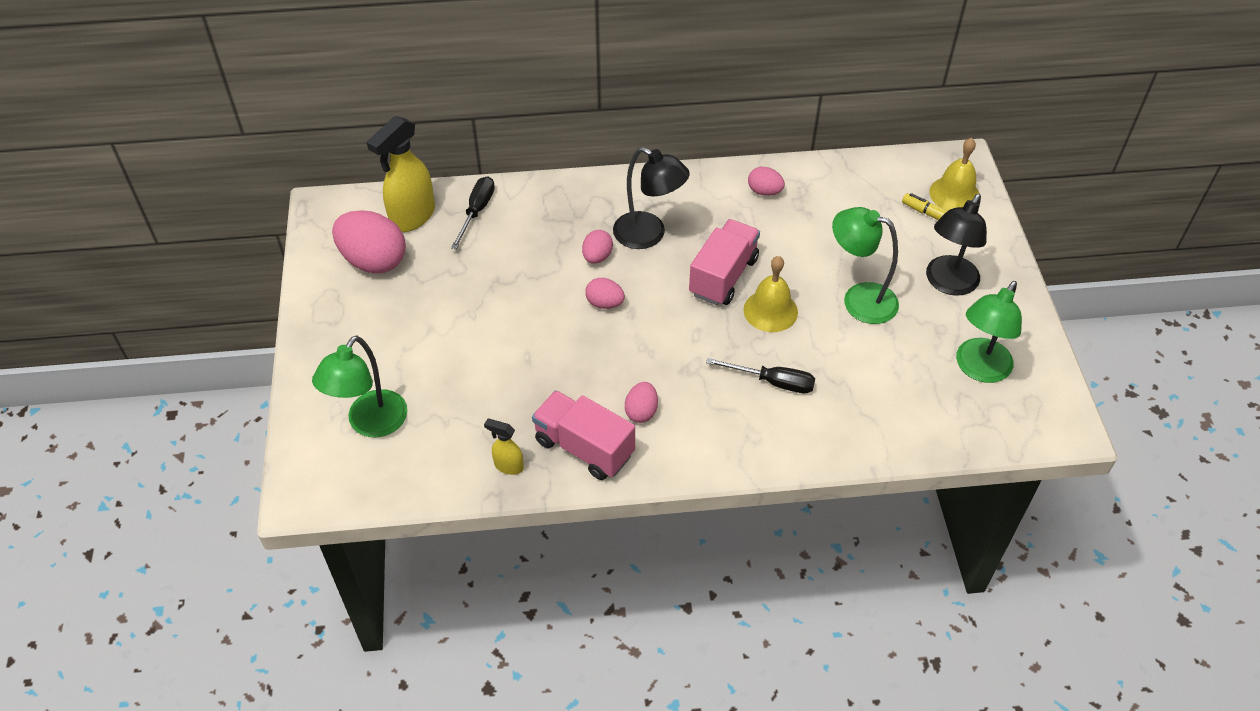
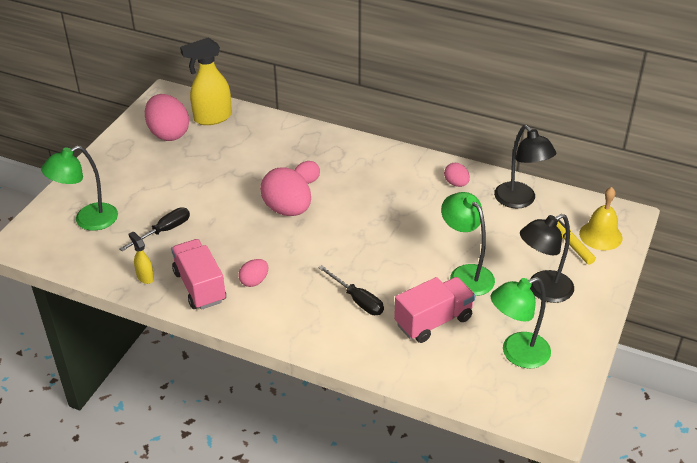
camera: 30 degrees right, 10 degrees down
black screwdriver [451,176,495,249] -> black screwdriver moved to [119,208,190,251]
pink egg [585,278,625,309] -> pink egg [260,167,311,216], size x1.96
black lamp [613,147,690,249] -> black lamp moved to [494,125,556,208]
pink truck [689,219,760,305] -> pink truck moved to [394,277,475,343]
yellow bell [743,256,798,332] -> none

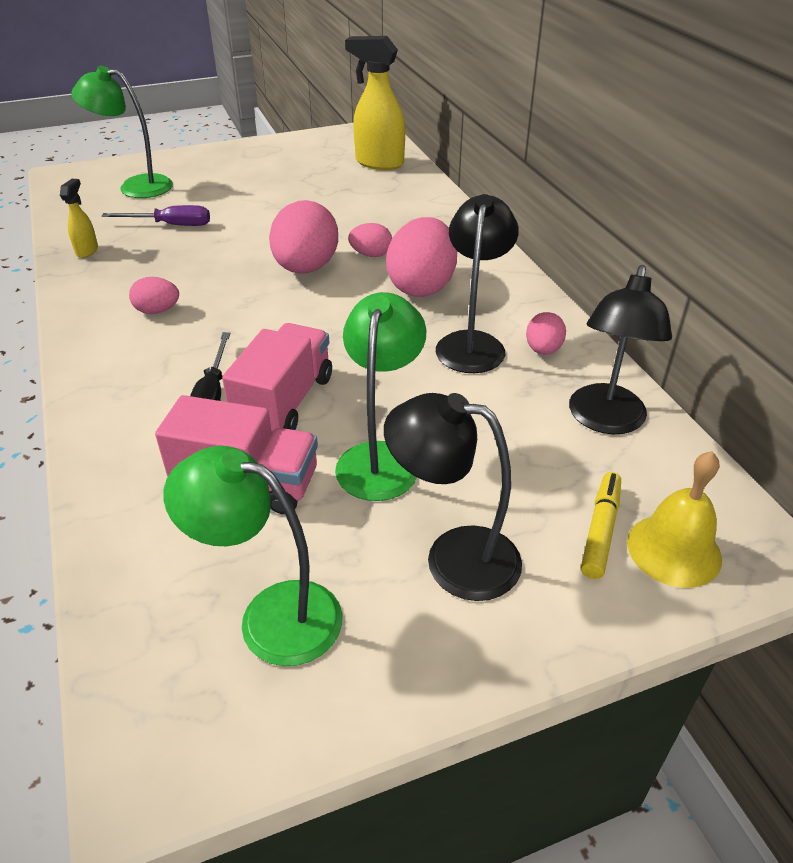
camera: 45 degrees right, 0 degrees up
black screwdriver [119,208,190,251] -> purple screwdriver [102,205,210,226]
pink egg [145,94,189,141] -> pink egg moved to [386,217,457,297]
pink truck [171,239,226,310] -> pink truck moved to [222,323,332,432]
none -> black lamp [436,194,519,373]

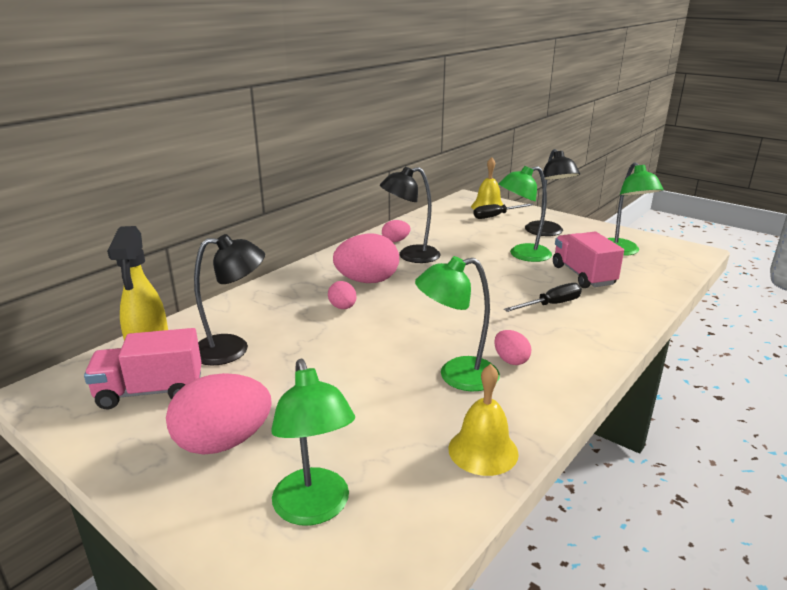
camera: 120 degrees left, 15 degrees down
yellow spray bottle [60,179,98,258] -> yellow bell [448,364,519,476]
purple screwdriver [102,205,210,226] -> none
pink truck [222,323,332,432] -> pink truck moved to [84,328,202,409]
pink egg [269,200,338,274] -> pink egg moved to [166,373,272,455]
black lamp [569,265,672,434] -> black lamp moved to [194,234,265,365]
yellow marker [581,472,621,579] -> black screwdriver [474,203,534,219]
none -> green lamp [415,256,500,391]

